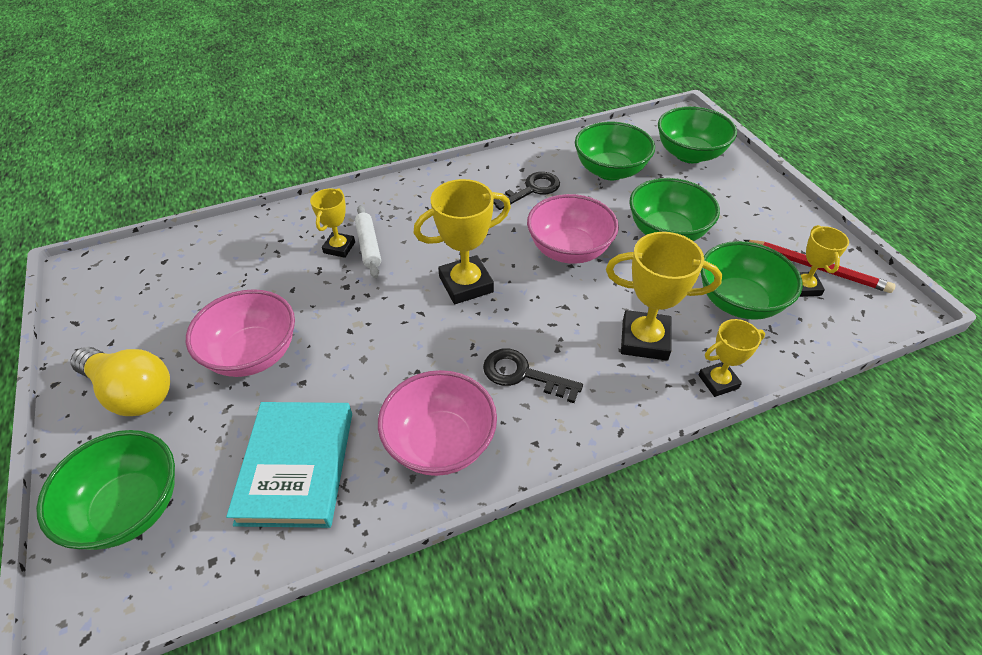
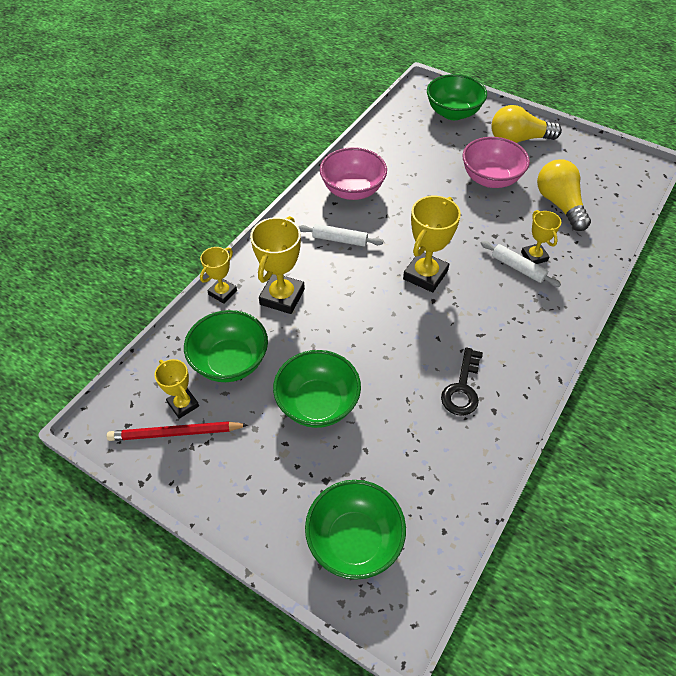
camera: 145 degrees right, 5 degrees up
turquoise book [226,402,352,528] -> none
black key [483,349,583,403] -> white rolling pin [298,224,383,247]
pink bowl [527,194,619,264] -> none
green bowl [575,122,655,180] -> none
yellow trophy [606,232,722,360] -> yellow trophy turned 45 degrees counterclockwise [250,216,305,314]
none -> yellow light bulb [537,159,591,231]

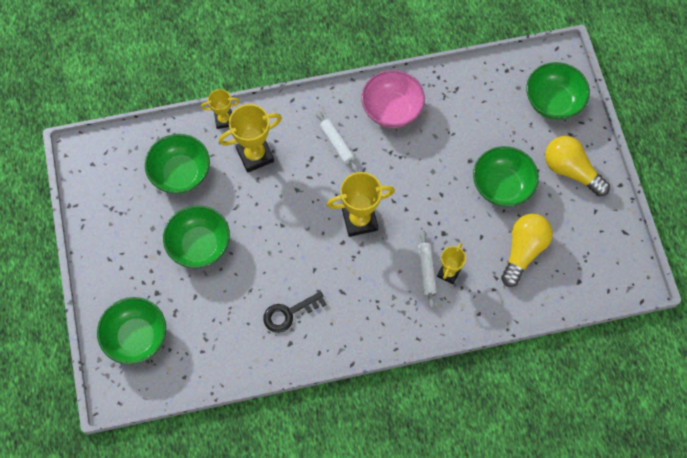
camera: 45 degrees right, 15 degrees up
red pencil [106,421,248,441] -> none
yellow trophy [154,359,199,419] -> none
pink bowl [463,137,530,188] -> green bowl [473,146,539,207]

